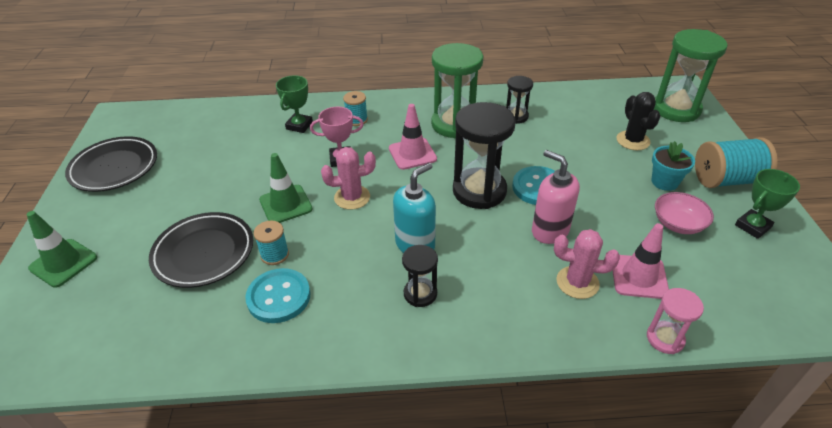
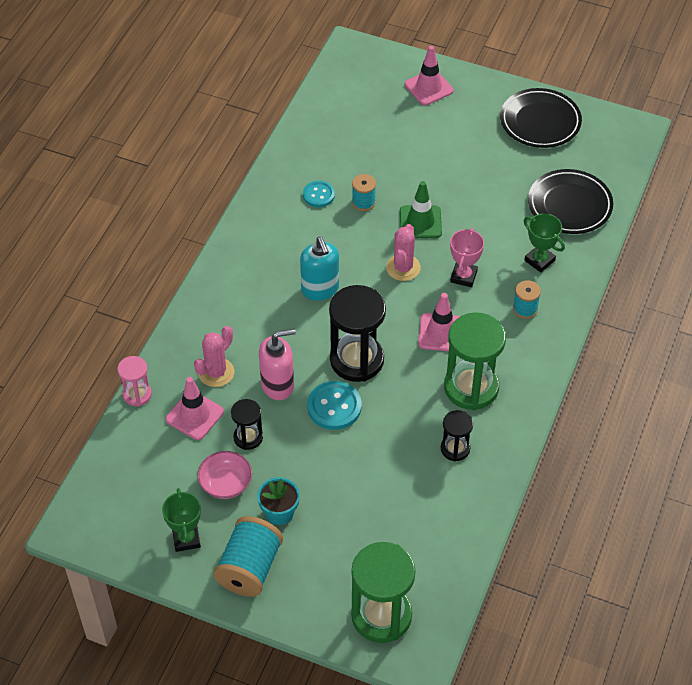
camera: 115 degrees right, 10 degrees up
green traffic cone [27,211,97,288] -> pink traffic cone [405,46,454,105]
black plate [149,212,253,288] -> black plate moved to [528,169,613,234]
turquoise button [245,268,310,323] -> turquoise button [303,181,335,207], size x0.65
black hourglass [402,245,438,307] -> black hourglass moved to [231,399,263,450]
black cactus [616,92,660,150] -> none

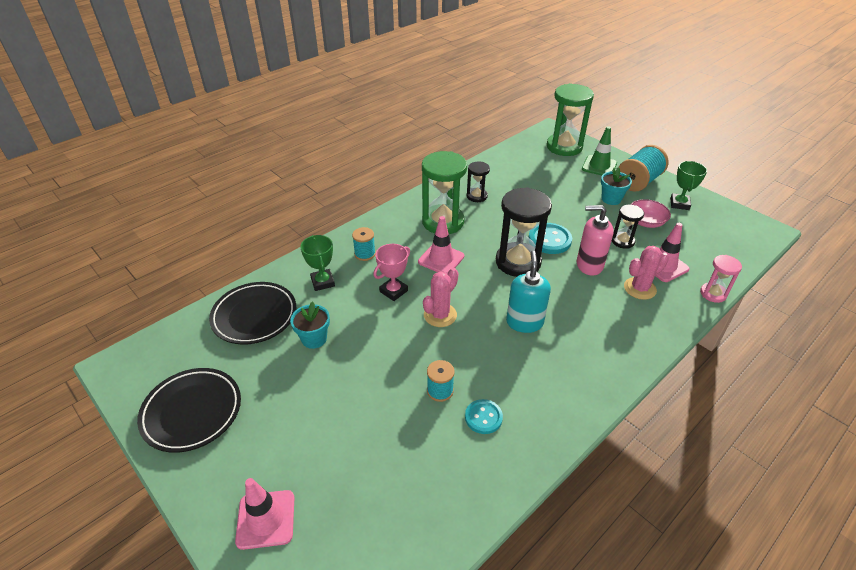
camera: 155 degrees left, 10 degrees down
green traffic cone [400,181,442,238] -> green traffic cone moved to [582,126,617,176]
none -> turquoise flower pot [290,301,330,349]

